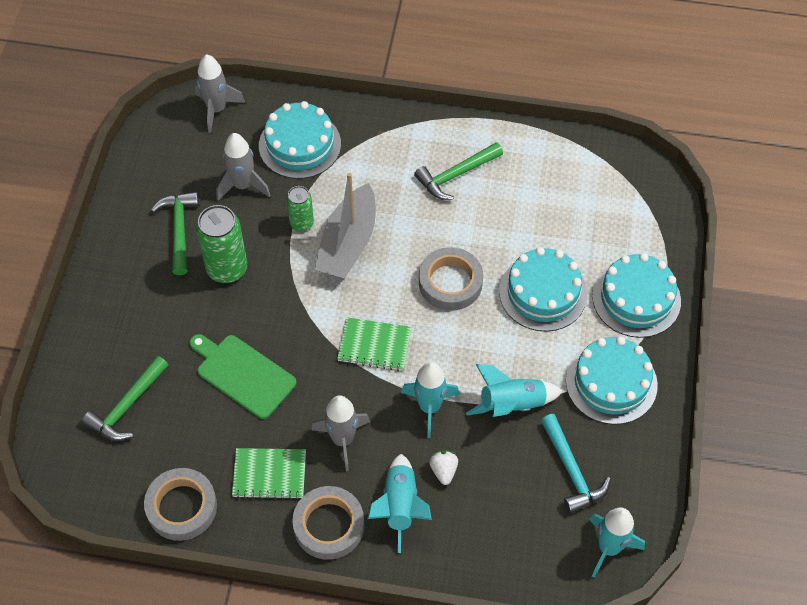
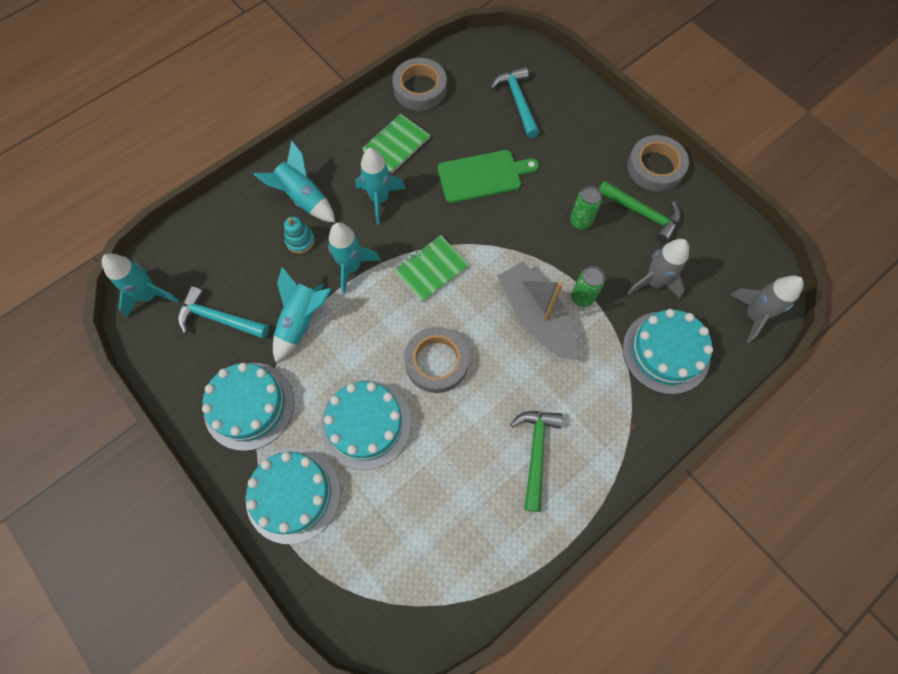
camera: 130 degrees right, 10 degrees up
green hammer [82,356,168,441] -> turquoise hammer [490,66,539,138]
green can [196,205,247,283] -> green can [570,186,602,229], size x0.59
grey tape [292,486,364,560] -> grey tape moved to [627,135,689,192]
grey rocket [312,395,370,471] -> turquoise rocket [355,148,406,224]
white strawberry [429,450,458,485] -> turquoise stacking toy [284,217,315,254]

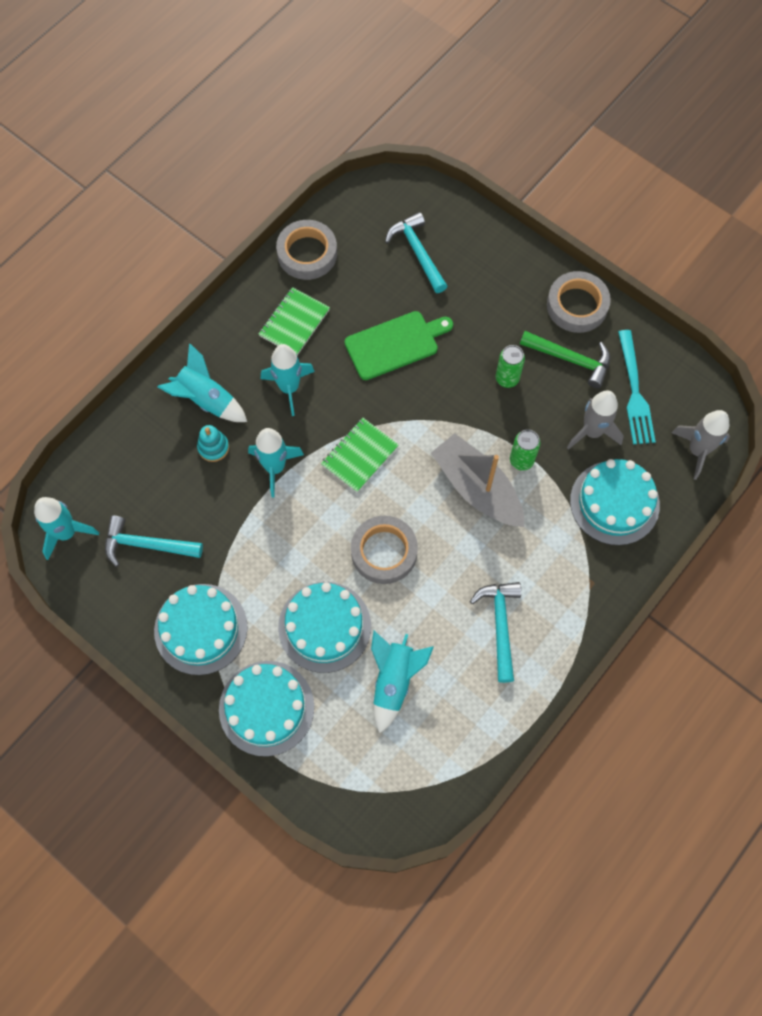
camera: 10 degrees left, 0 degrees up
turquoise rocket [273,267,332,363] -> turquoise rocket moved to [371,631,434,733]
green hammer [510,411,563,512] -> turquoise hammer [470,582,521,683]
none -> turquoise fork [618,330,656,444]

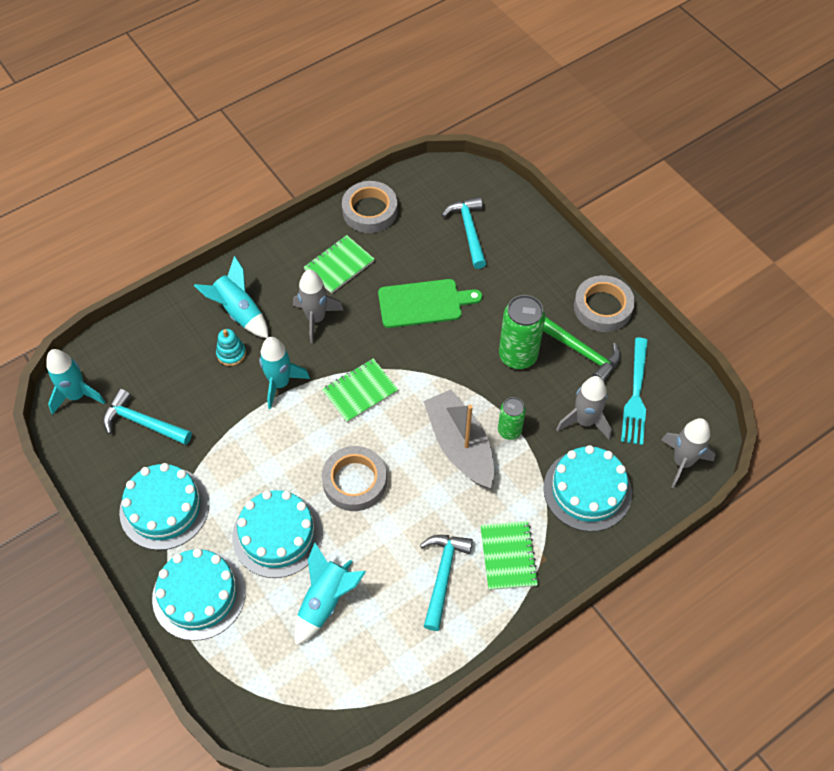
camera: 15 degrees right, 10 degrees down
turquoise rocket [261,344,315,416] -> grey rocket [293,270,343,343]
green can [496,345,525,388] -> green can [499,295,545,369], size x1.69
none -> green notebook [480,521,539,590]

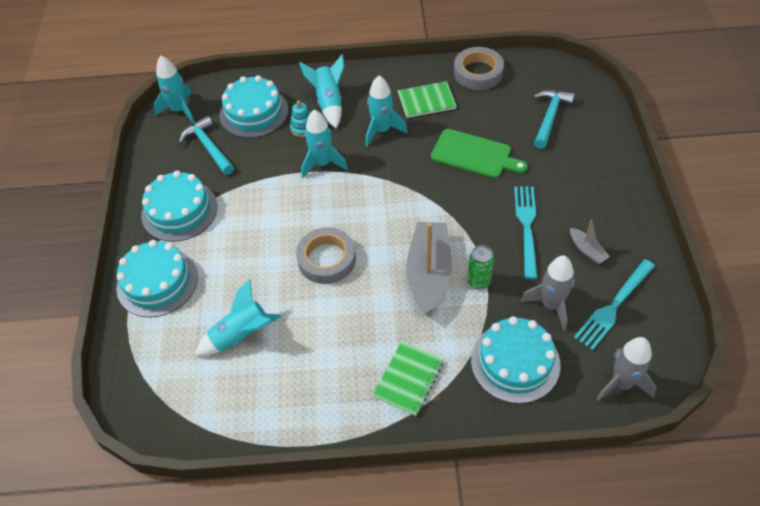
camera: 35 degrees right, 5 degrees down
turquoise cake [232,490,323,578] -> turquoise cake moved to [220,75,288,138]
grey rocket [293,270,343,343] -> turquoise rocket [366,75,408,146]
green notebook [322,358,399,423] -> none
turquoise hammer [420,535,473,631] -> none
green can [499,295,545,369] -> turquoise fork [514,186,538,279]
green hammer [543,317,621,382] -> grey boat [570,220,610,264]
grey tape [574,275,635,332] -> none

